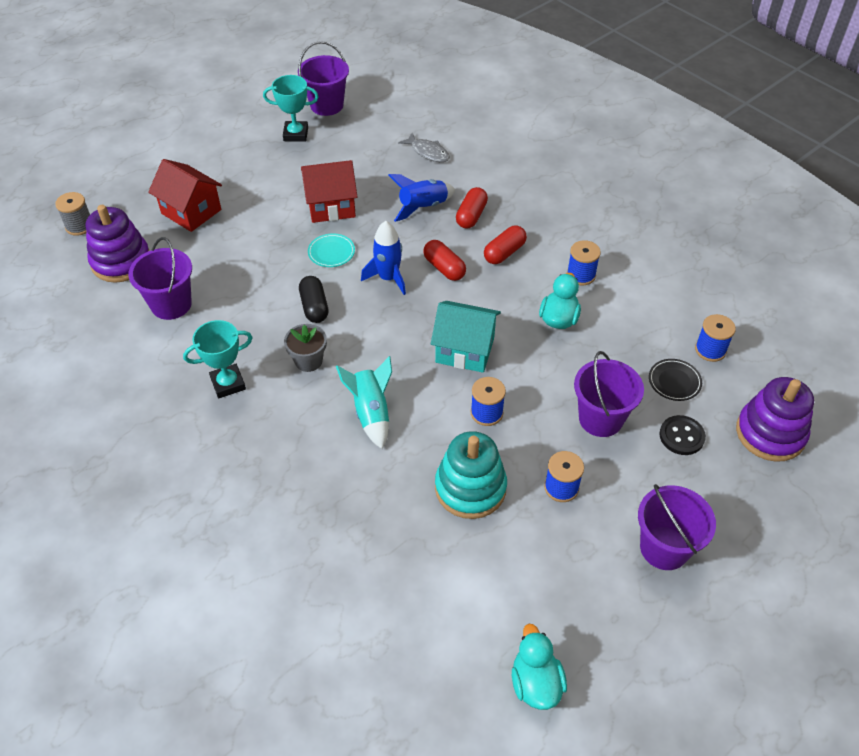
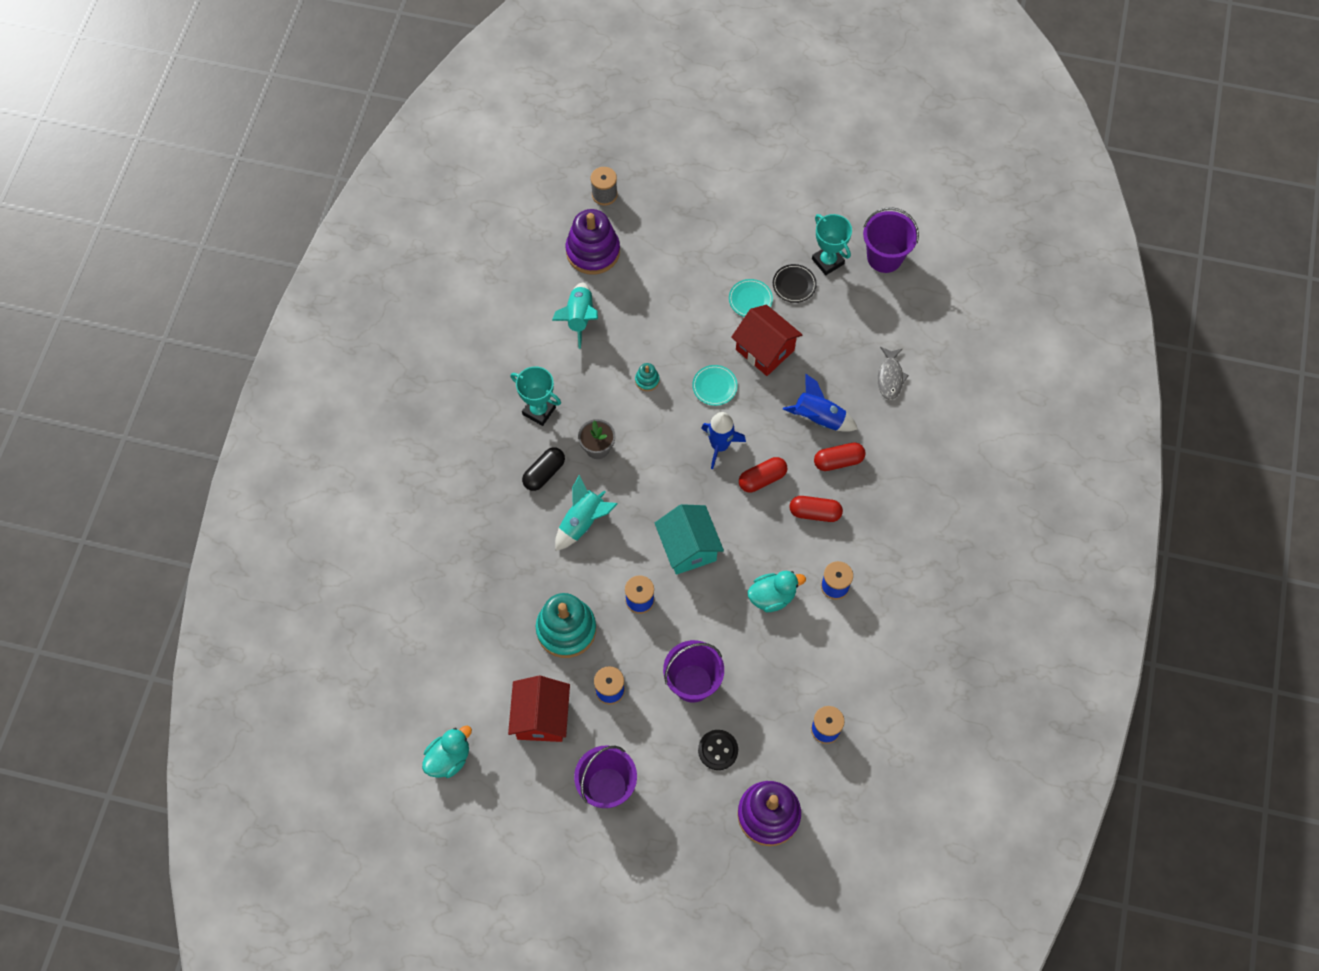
camera: 55 degrees right, 15 degrees up
purple bucket [128,237,192,320] -> turquoise rocket [552,283,598,349]
red house [148,159,222,232] -> red house moved to [508,676,570,742]
black capsule [299,276,329,323] -> black capsule moved to [522,447,565,491]
red capsule [423,240,466,281] -> red capsule turned 45 degrees clockwise [739,457,787,492]
black plate [649,359,702,401] -> black plate moved to [773,264,817,303]
none -> turquoise stacking toy [635,363,660,391]
none -> turquoise plate [729,279,773,317]

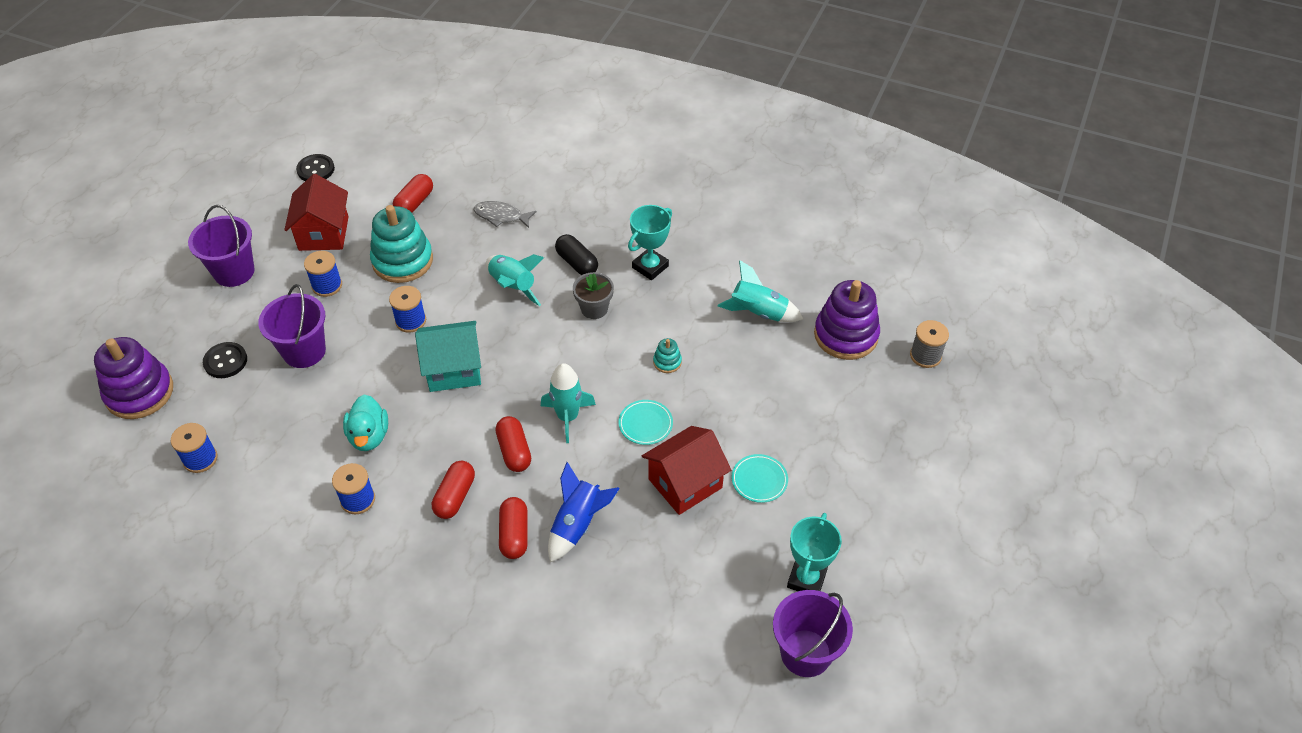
camera: 100 degrees right, 15 degrees down
turquoise duck [422,726,472,778] -> black button [296,154,335,181]
red house [508,676,570,742] -> red house turned 75 degrees clockwise [284,174,348,251]
blue rocket [701,412,746,469] -> turquoise rocket [541,363,596,443]
black plate [773,264,817,303] -> none
turquoise trophy [812,214,852,275] -> turquoise trophy turned 45 degrees counterclockwise [787,513,842,591]
grey fish [878,347,909,400] -> grey fish moved to [473,201,537,228]
none -> red capsule [393,174,433,213]

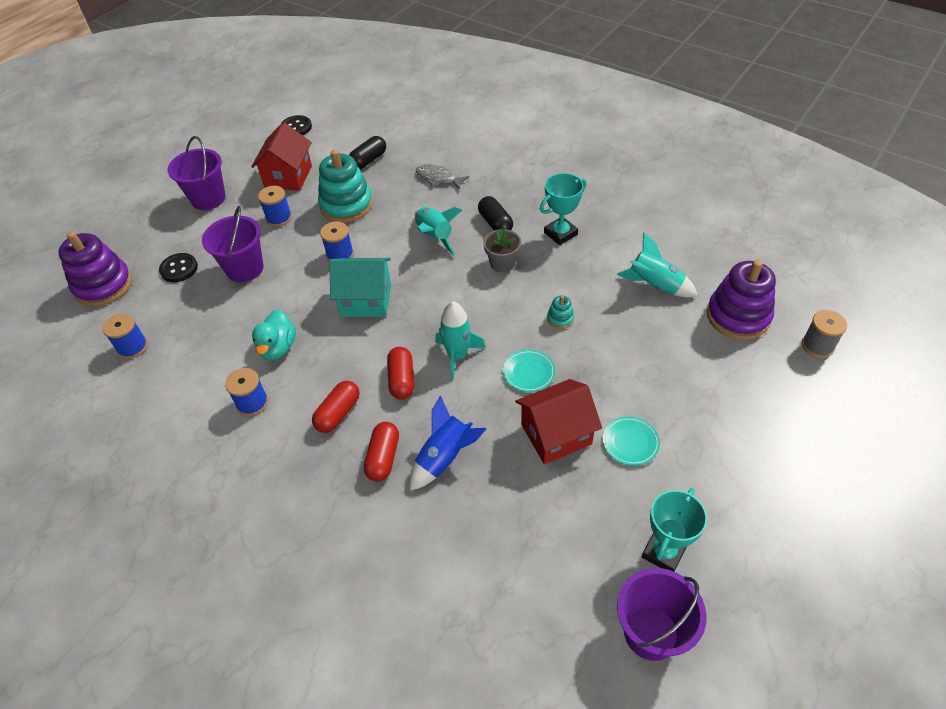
camera: 15 degrees right, 0 degrees up
red capsule [393,174,433,213] -> black capsule [349,136,386,169]

